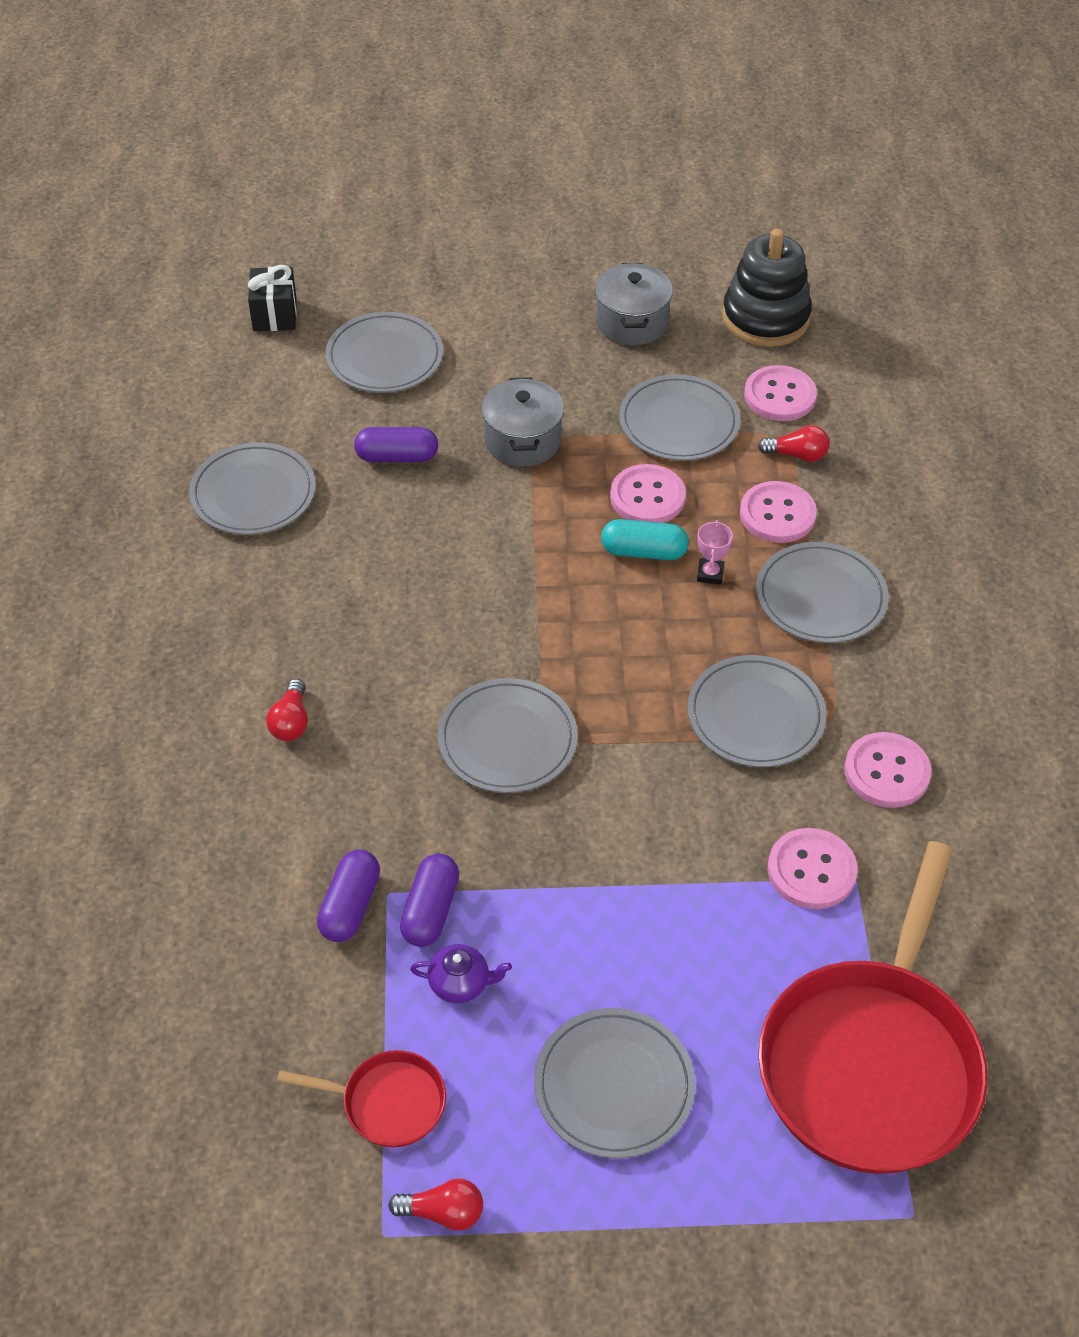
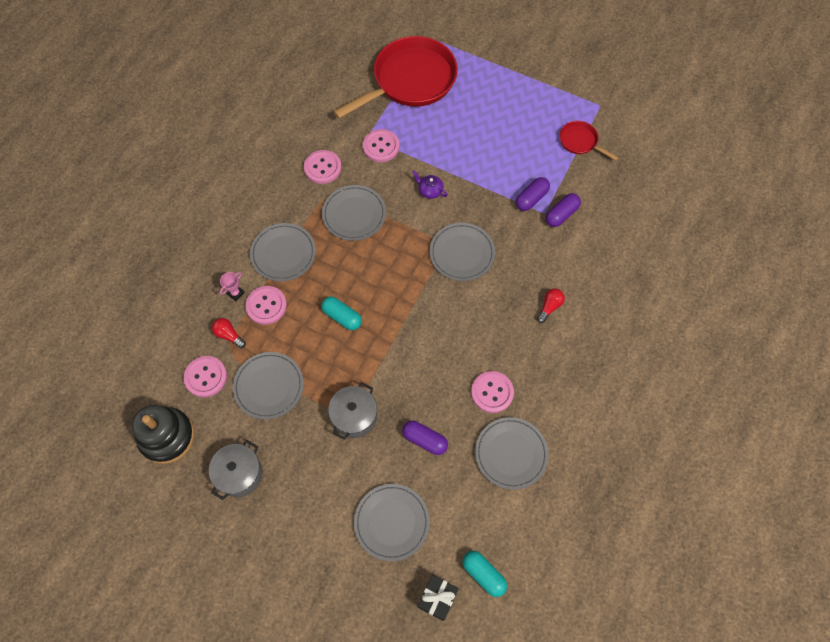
camera: 150 degrees left, 15 degrees up
red light bulb [388,1179,483,1231] -> none
purple teapot [410,944,512,1003] -> purple teapot moved to [412,171,448,199]
grey plate [534,1008,695,1159] -> none
pink button [610,464,686,523] -> pink button moved to [471,371,514,413]
pink trophy [697,520,733,585] -> pink trophy moved to [220,272,245,301]
none -> turquoise capsule [463,551,507,597]

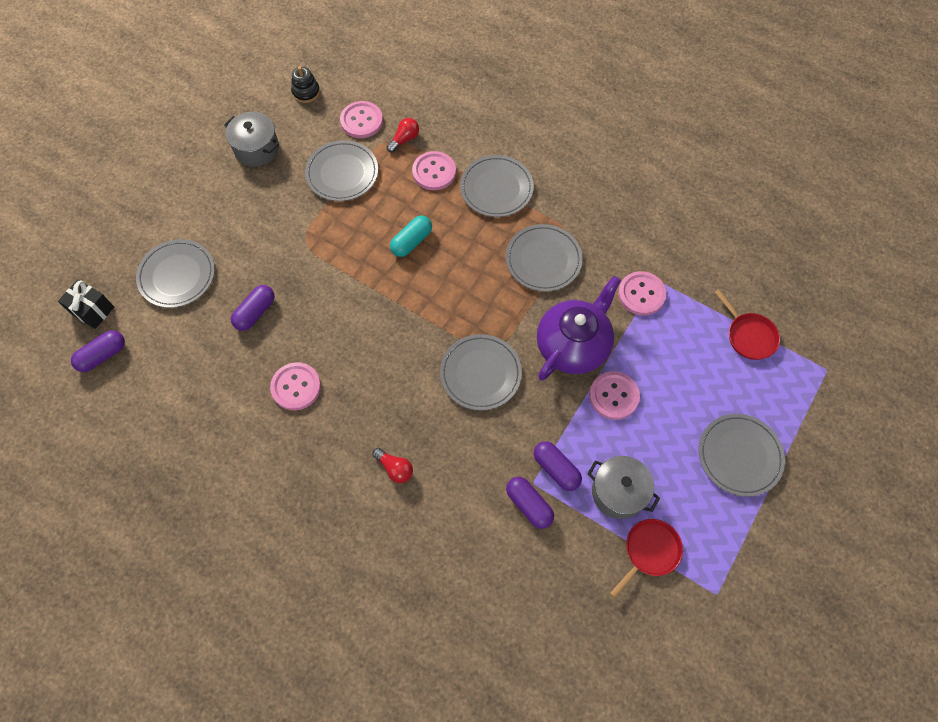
camera: 95 degrees right, 0 degrees up
black stacking toy [132,405,194,464] -> black stacking toy [291,66,320,103], size x0.52
pink trophy [220,272,245,301] -> none
pink button [304,150,342,184] -> pink button moved to [589,371,640,420]
grey pot [328,382,377,440] -> grey pot moved to [587,456,660,519]
red pan [334,36,458,119] -> red pan [715,289,780,360], size x0.45
purple teapot [412,171,448,199] -> purple teapot [537,276,621,381], size x2.36
turquoise capsule [463,551,507,597] -> purple capsule [71,330,125,372]
grey plate [475,417,549,490] -> grey plate moved to [699,414,785,497]

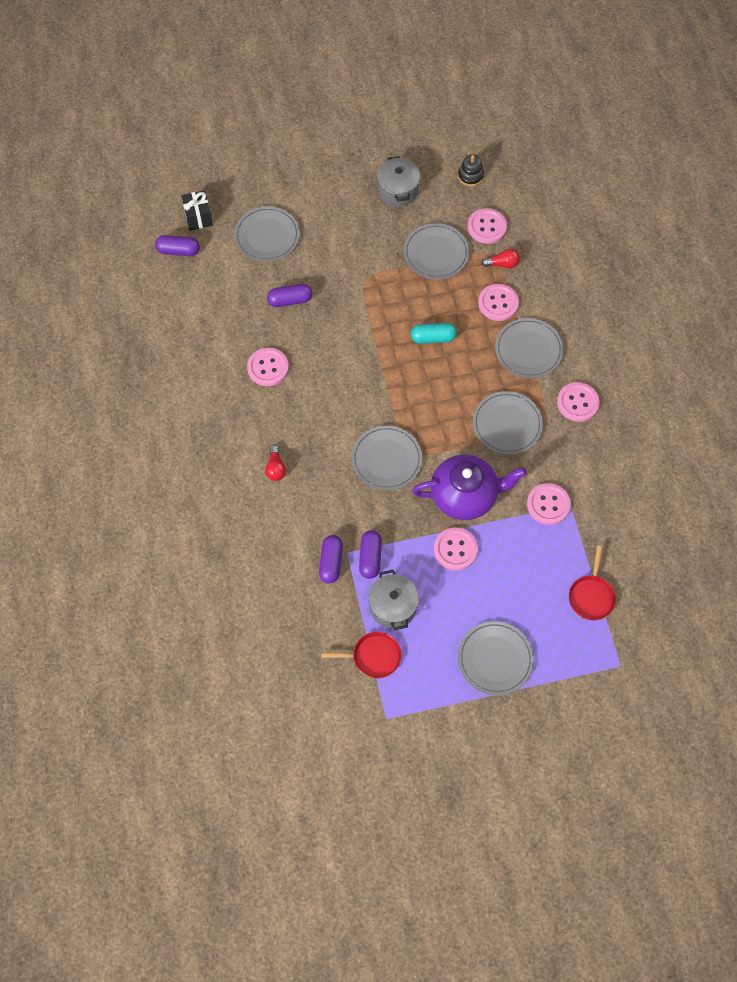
camera: 45 degrees right, 0 degrees up
none -> pink button [557,382,600,422]

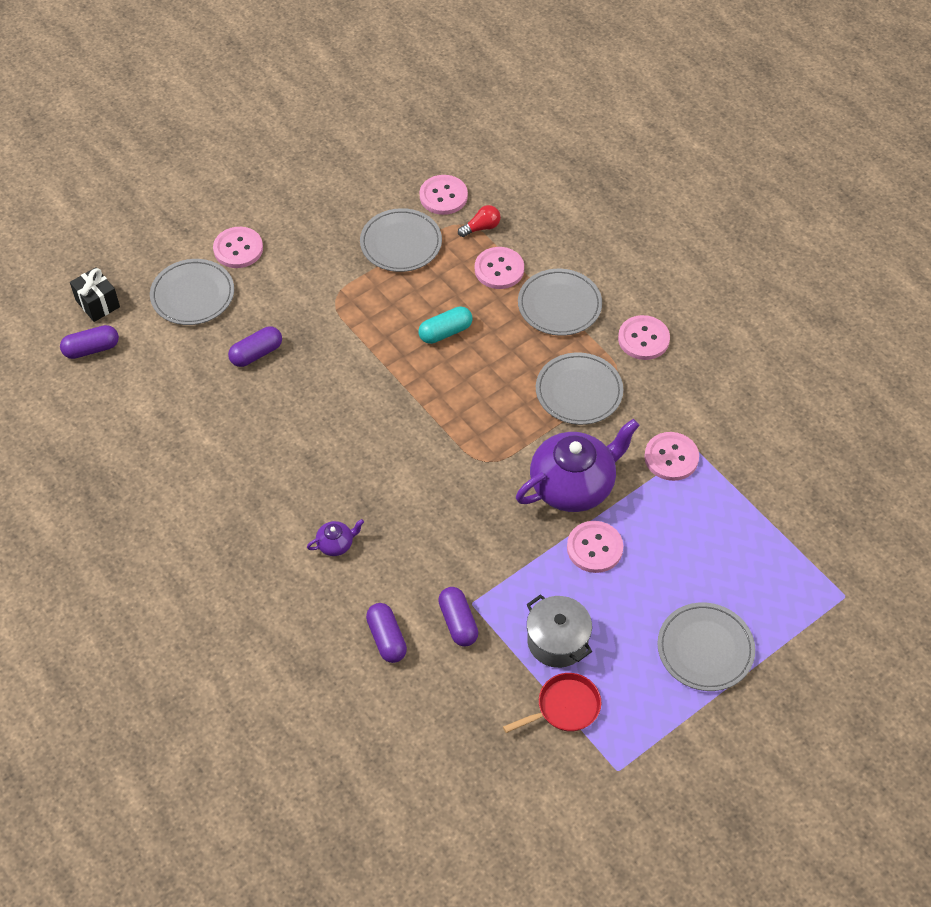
camera: 25 degrees left, 10 degrees down
pink button [247,348,289,386] -> pink button moved to [213,227,263,268]
red light bulb [265,445,286,481] -> purple teapot [307,519,364,556]
grey plate [351,425,423,491] -> none
purple capsule [359,530,382,579] -> purple capsule moved to [366,603,407,663]
grey pot [377,156,420,207] -> none
black stacking toy [458,154,484,186] -> none
red pan [569,546,616,620] -> none

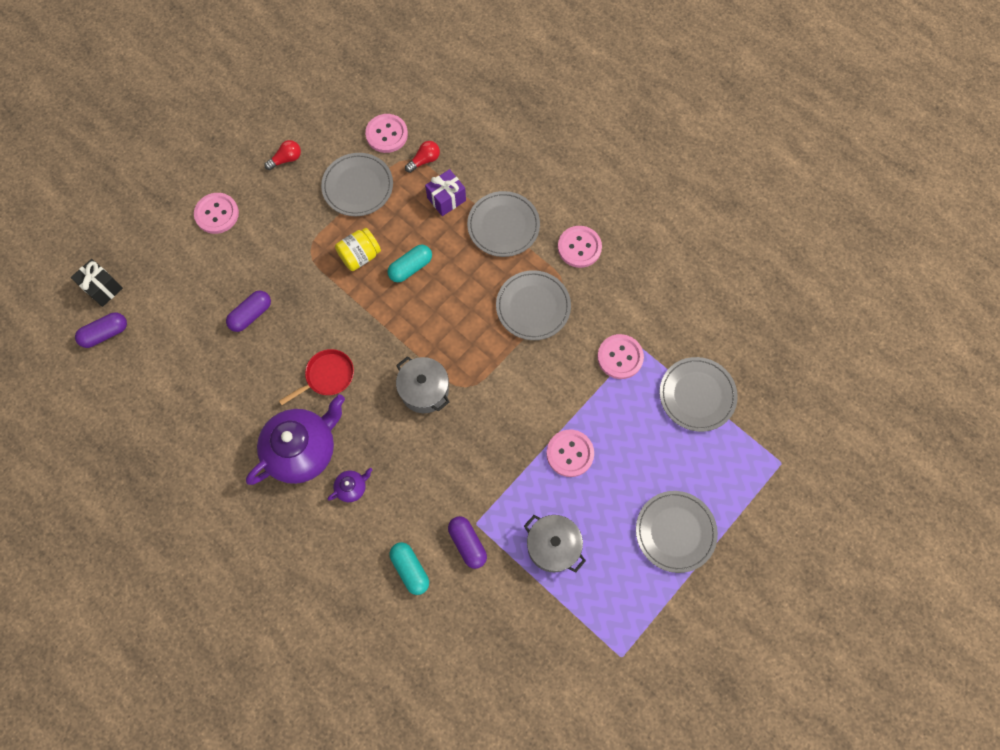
camera: 10 degrees left, 15 degrees up
grey plate [150,259,234,325] -> grey plate moved to [659,357,738,432]
purple capsule [366,603,407,663] -> turquoise capsule [390,542,429,595]
pink button [475,247,524,289] -> purple gift [425,169,466,216]
red pan [503,673,601,733] -> red pan moved to [279,349,354,405]
purple teapot [516,419,640,512] -> purple teapot moved to [246,394,345,485]
none -> red light bulb [264,140,301,170]
none -> yellow jar [335,228,381,271]
none -> grey pot [396,356,449,413]

